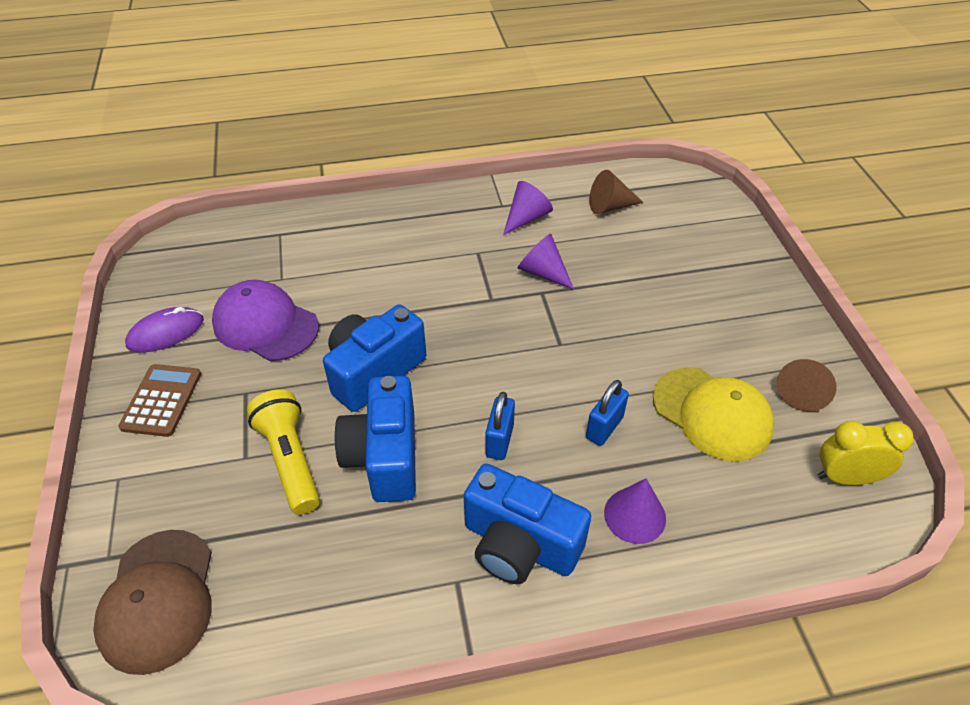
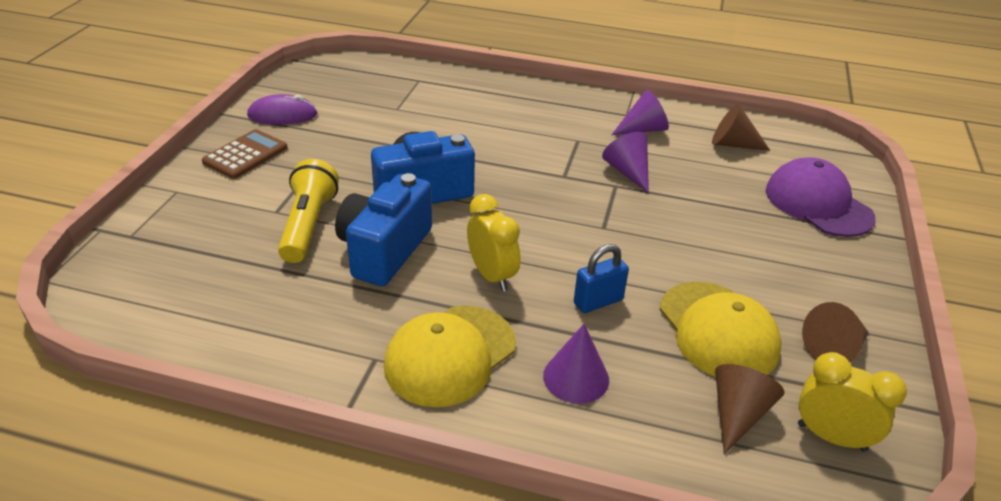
camera: 25 degrees right, 10 degrees down
brown cap [93,530,212,675] -> none
purple cap [212,280,319,361] -> purple cap moved to [766,157,876,237]
blue camera [464,464,591,584] -> yellow cap [384,306,516,407]
blue padlock [486,392,515,460] -> yellow clock [467,194,520,291]
none -> brown cone [715,364,785,454]

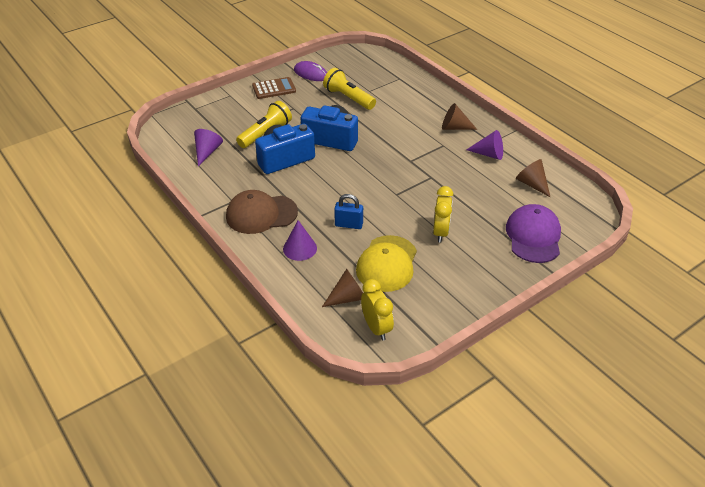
camera: 40 degrees right, 5 degrees up
yellow cap [384,306,516,407] -> brown cap [226,190,298,234]
yellow clock [467,194,520,291] -> yellow clock moved to [433,186,453,242]
purple cone [602,132,649,193] -> purple cone moved to [194,129,223,166]
brown cone [802,302,869,362] -> brown cone moved to [442,103,477,130]
none -> yellow flashlight [323,68,376,110]

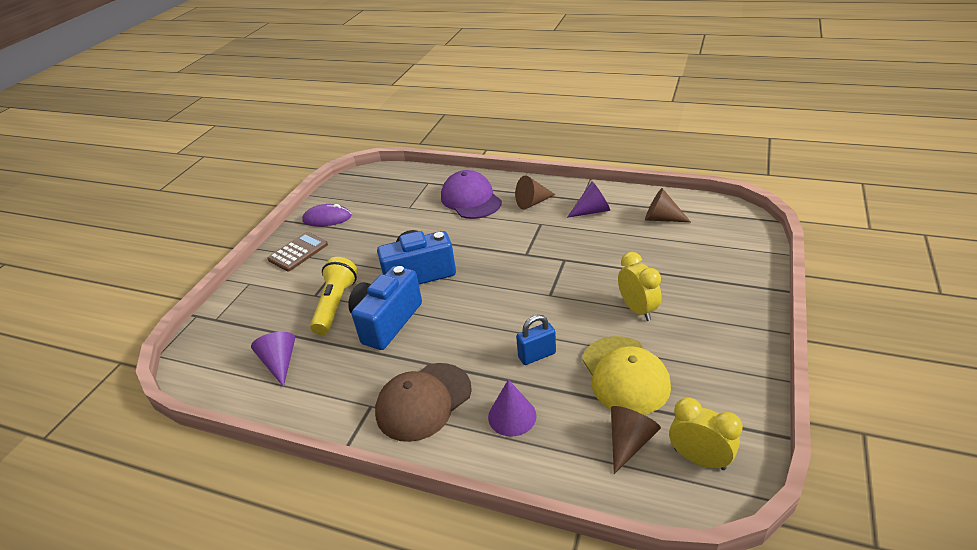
camera: 30 degrees left, 5 degrees down
yellow flashlight [323,68,376,110] -> none
purple cap [506,204,561,263] -> purple cap moved to [441,170,502,219]

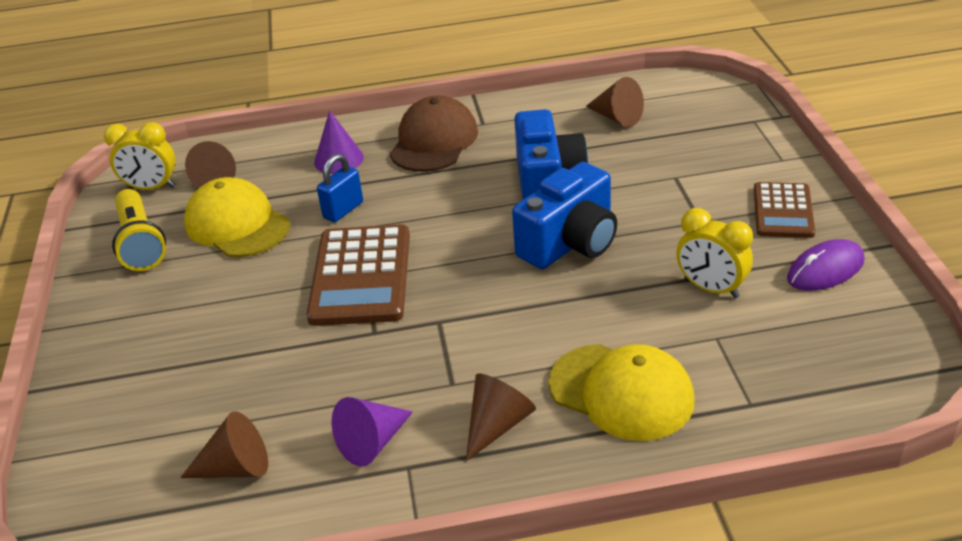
camera: 150 degrees right, 0 degrees up
purple cone [251,332,295,387] -> brown cone [586,77,644,127]
yellow flashlight [310,257,357,335] -> yellow flashlight moved to [112,189,166,271]
purple cap [441,170,502,219] -> yellow cap [548,344,694,441]
yellow clock [618,252,661,321] -> yellow clock moved to [676,208,753,298]
none -> brown calculator [307,224,410,326]

